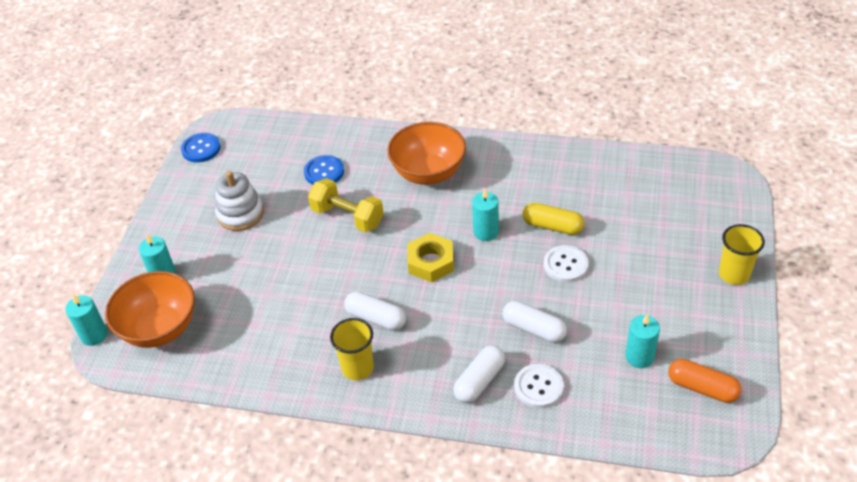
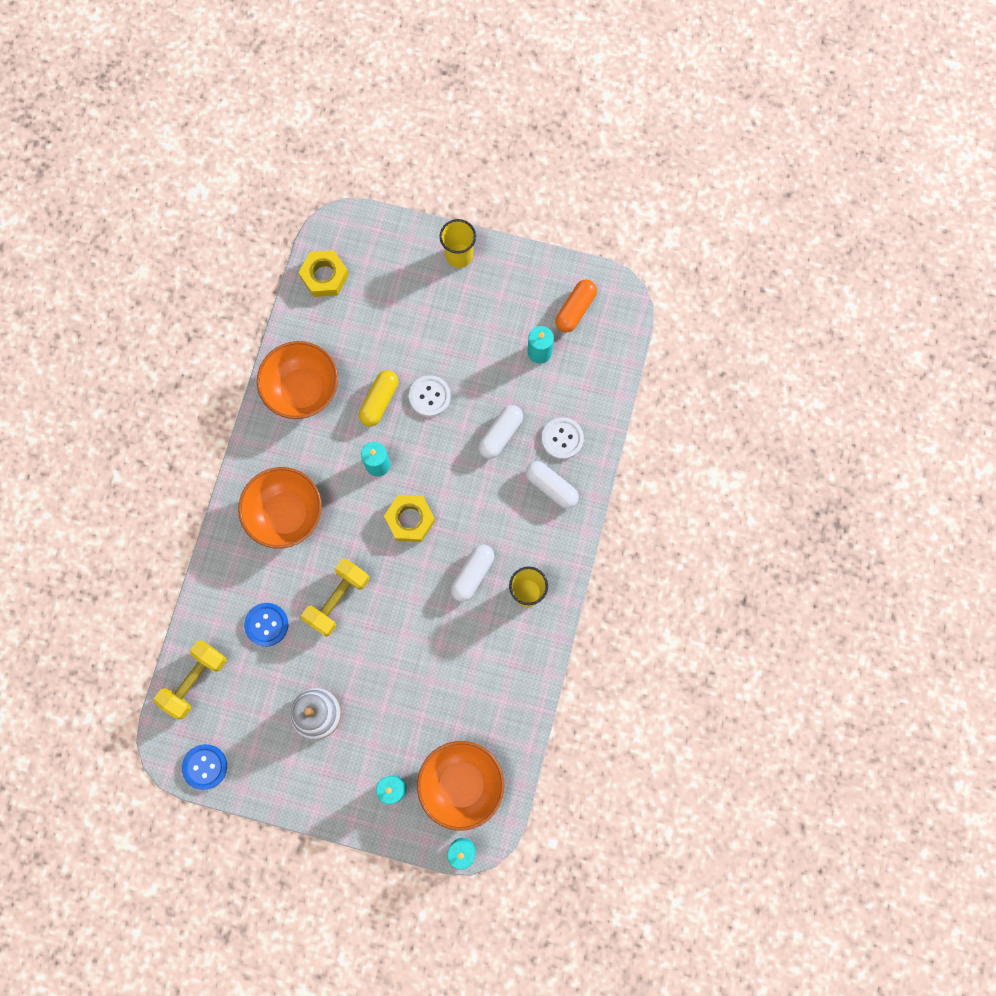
camera: 90 degrees left, 30 degrees up
none -> yellow dumbbell [154,640,227,719]
none -> orange bowl [257,341,338,419]
none -> yellow nut [298,250,349,297]

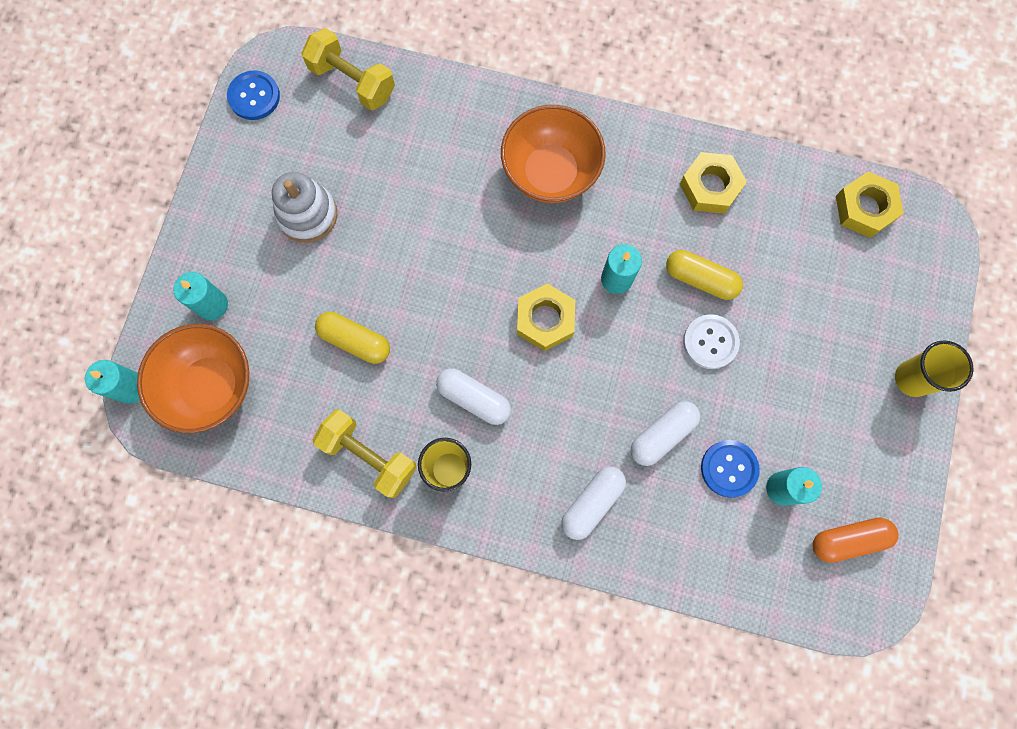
camera: 90 degrees right, 0 degrees up
blue button [244,603,288,647] -> blue button moved to [701,440,760,498]
orange bowl [257,341,338,419] -> yellow nut [680,152,747,214]
yellow dumbbell [301,559,369,637] -> yellow dumbbell moved to [313,409,417,498]
white capsule [478,405,523,459] -> white capsule turned 75 degrees counterclockwise [631,401,700,466]
white button [542,417,584,459] -> none
orange capsule [555,279,597,333] -> orange capsule turned 45 degrees counterclockwise [813,517,899,563]
none -> yellow capsule [315,312,390,364]

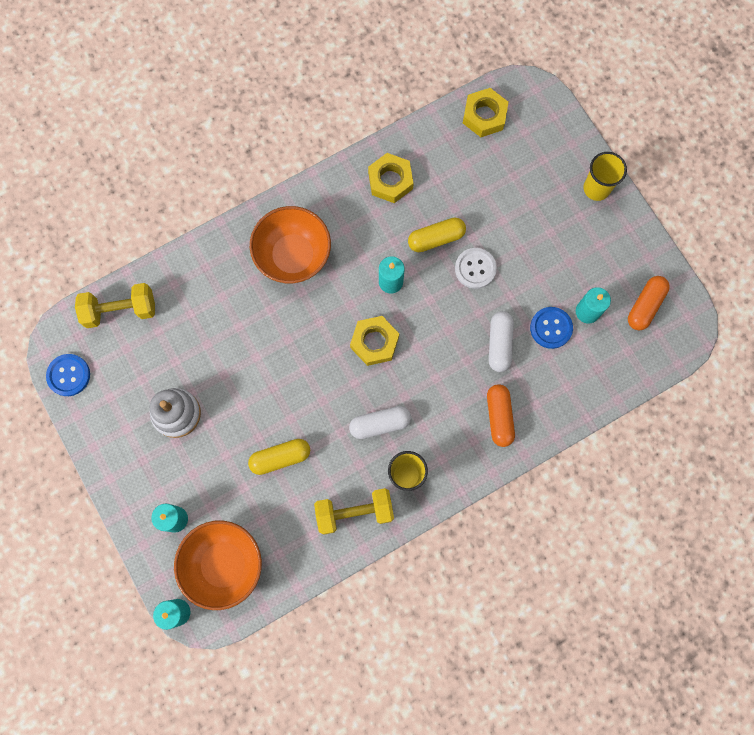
camera: 45 degrees left, 0 degrees up
white capsule [561,466,626,540] -> orange capsule [487,384,515,447]

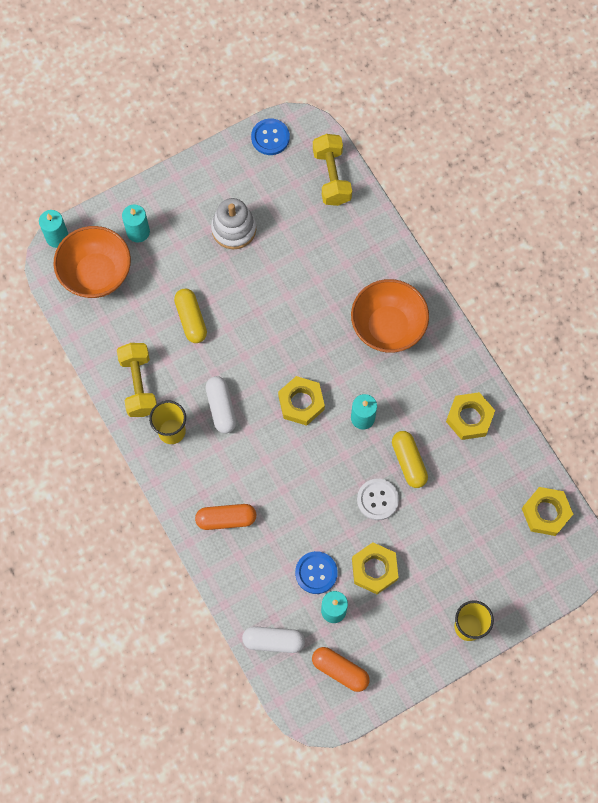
camera: 90 degrees right, 5 degrees down
white capsule [489,311,514,372] -> white capsule moved to [242,626,305,653]
none -> yellow nut [352,542,399,594]

